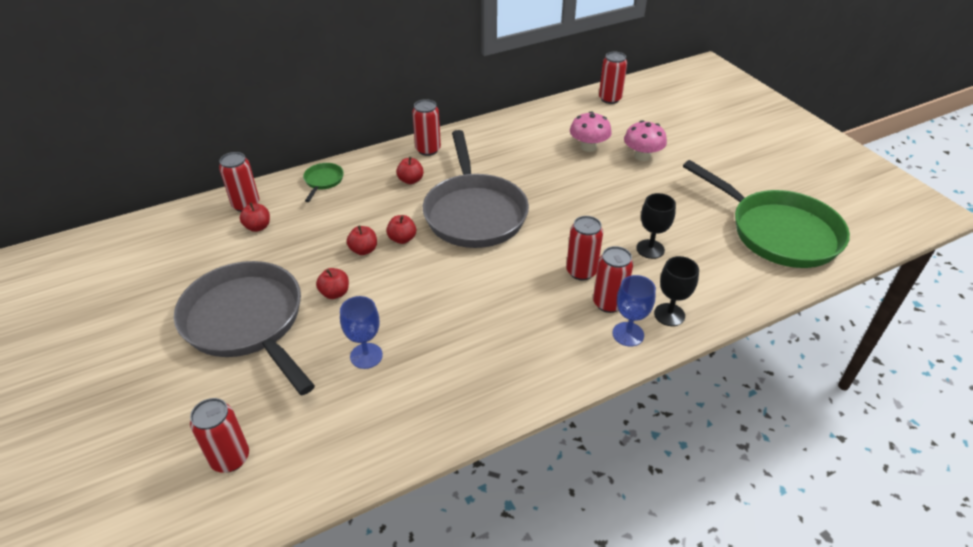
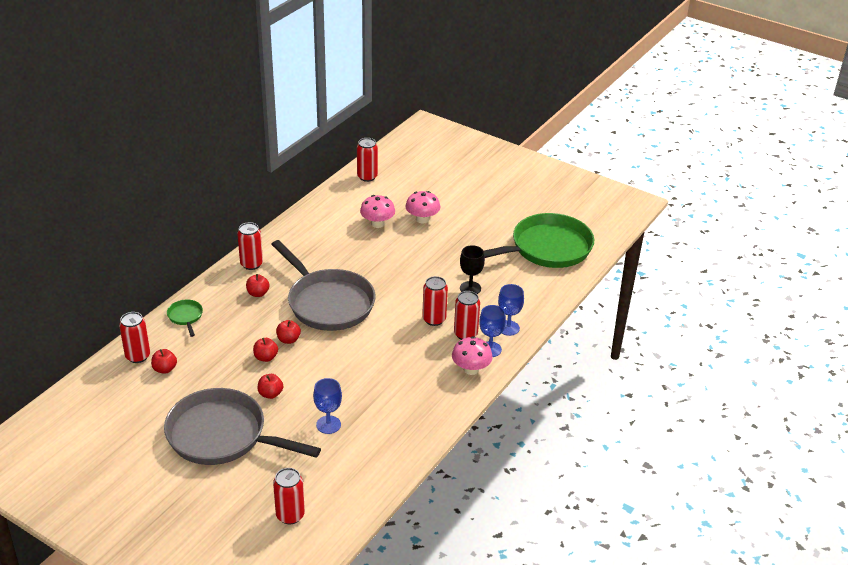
camera: 30 degrees left, 5 degrees down
black goblet [654,256,699,326] -> blue goblet [498,284,524,336]
green pan [683,160,850,268] -> green pan turned 45 degrees counterclockwise [484,213,594,268]
none -> pink mushroom [452,336,493,375]

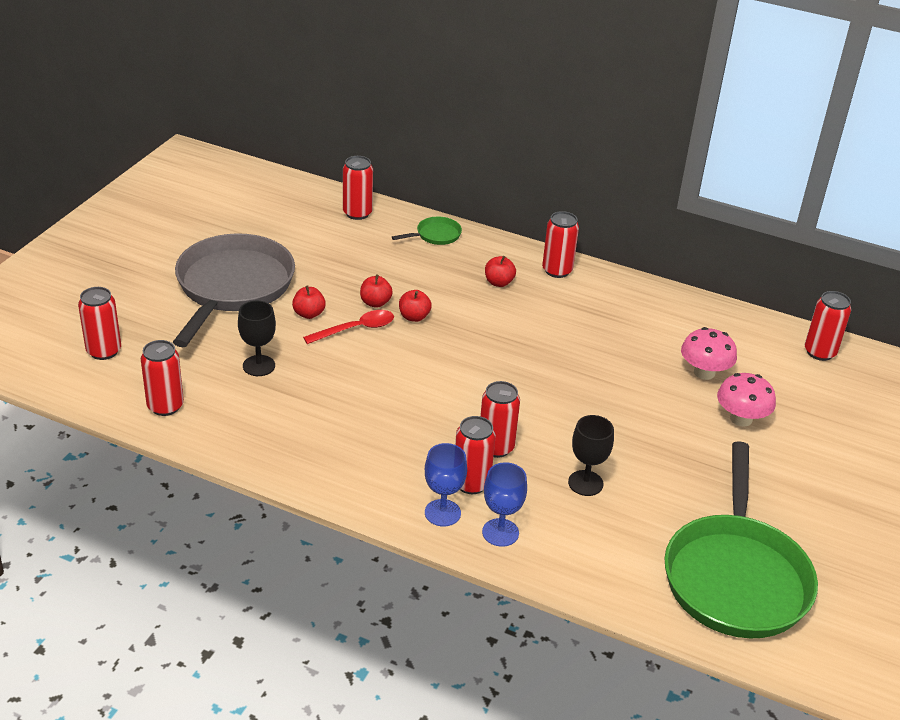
camera: 80 degrees right, 0 degrees up
red apple [151,349,177,374] -> none
grey pan [271,240,376,331] -> none
blue goblet [313,378,342,434] -> black goblet [238,301,276,376]
pink mushroom [452,336,493,375] -> none
green pan [484,213,594,268] -> green pan turned 45 degrees clockwise [664,441,818,639]
none -> red can [141,340,184,416]
none -> red spoon [303,310,394,344]

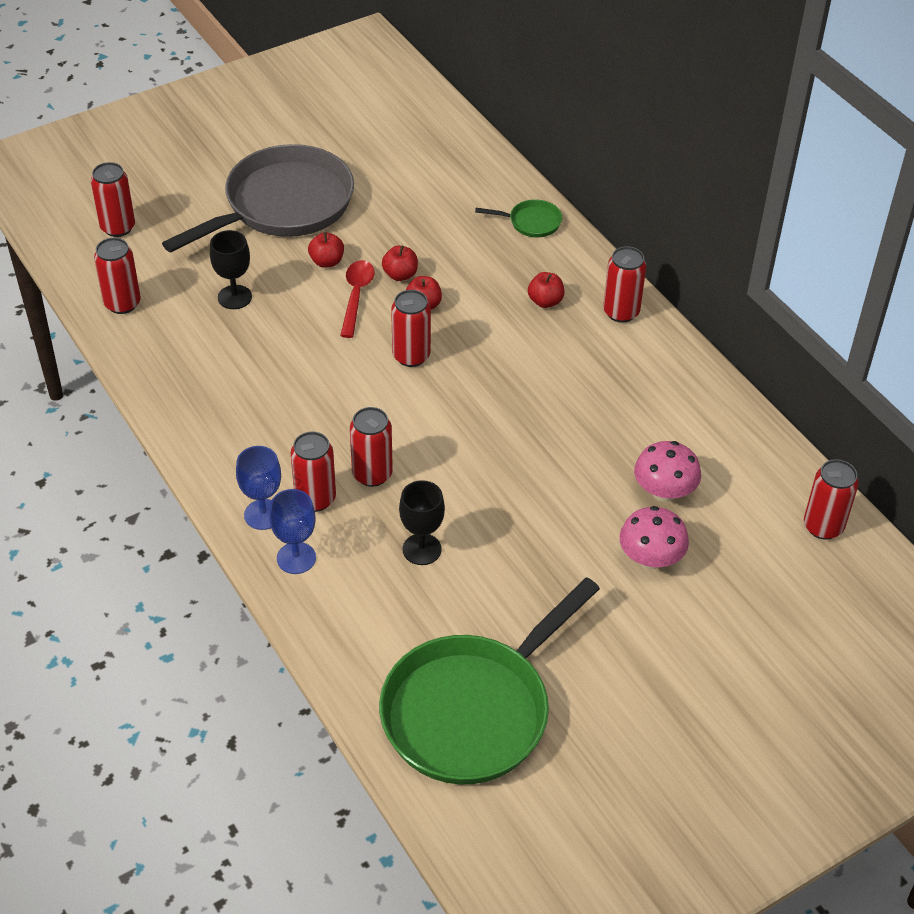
camera: 35 degrees right, 10 degrees up
red spoon [303,310,394,344] -> red spoon turned 90 degrees counterclockwise [340,260,375,338]
red can [343,156,373,220] -> red can moved to [391,290,431,367]

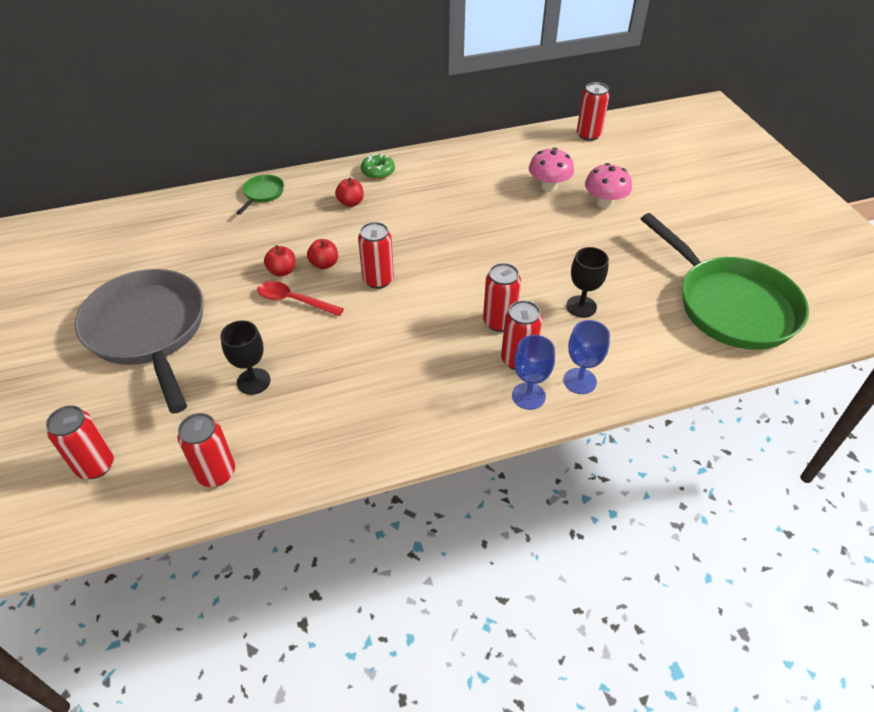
camera: 75 degrees left, 0 degrees up
red apple [308,232,344,268] -> none
red can [603,246,646,323] -> green donut [361,153,395,179]

